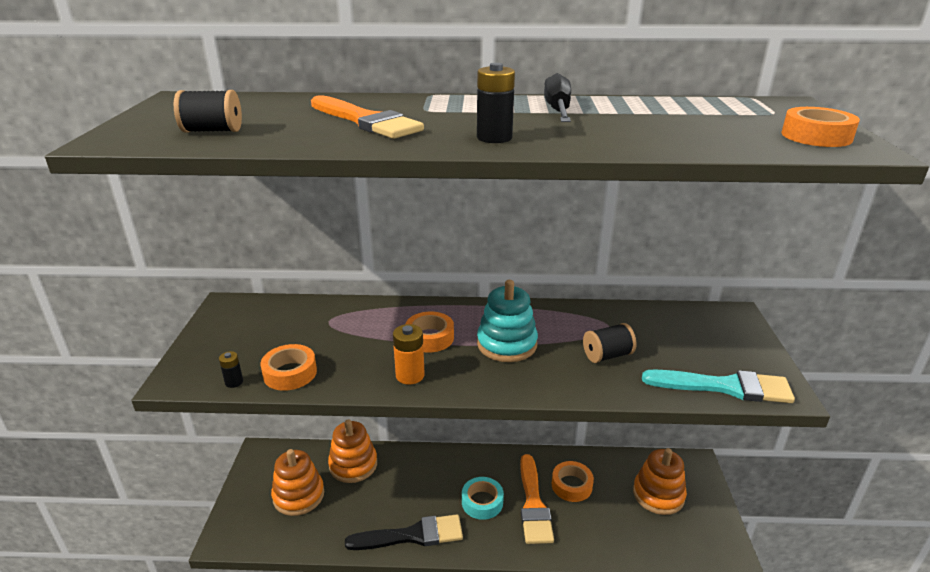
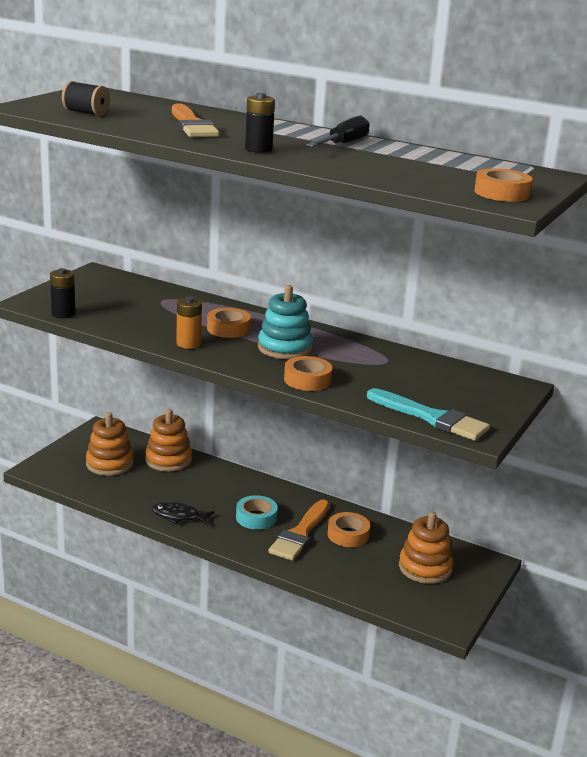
camera: 25 degrees right, 5 degrees down
black battery [219,351,243,388] -> black battery [50,268,75,318], size x1.66
orange tape [260,344,317,391] -> orange tape moved to [284,356,332,391]
black brush [345,514,463,550] -> black fish [152,502,215,526]
black spool [583,323,637,363] -> none

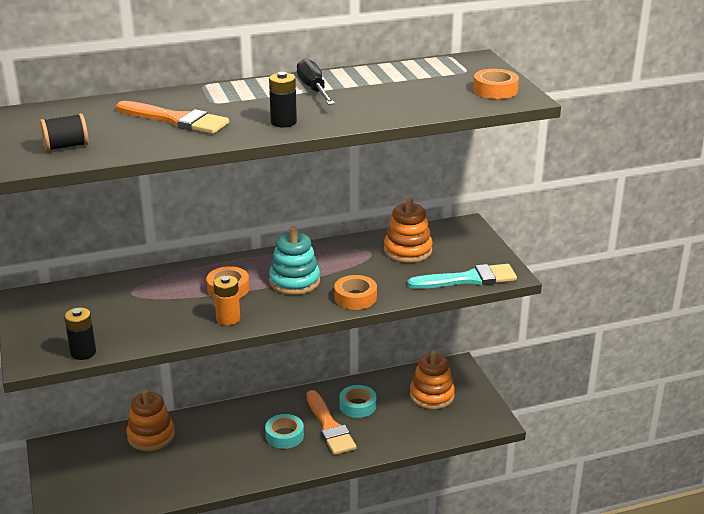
camera: 45 degrees left, 5 degrees up
orange stacking toy [86,412,134,476] -> orange stacking toy moved to [384,197,433,263]
black fish [152,502,215,526] -> none
orange tape [328,512,370,547] -> turquoise tape [339,385,376,418]

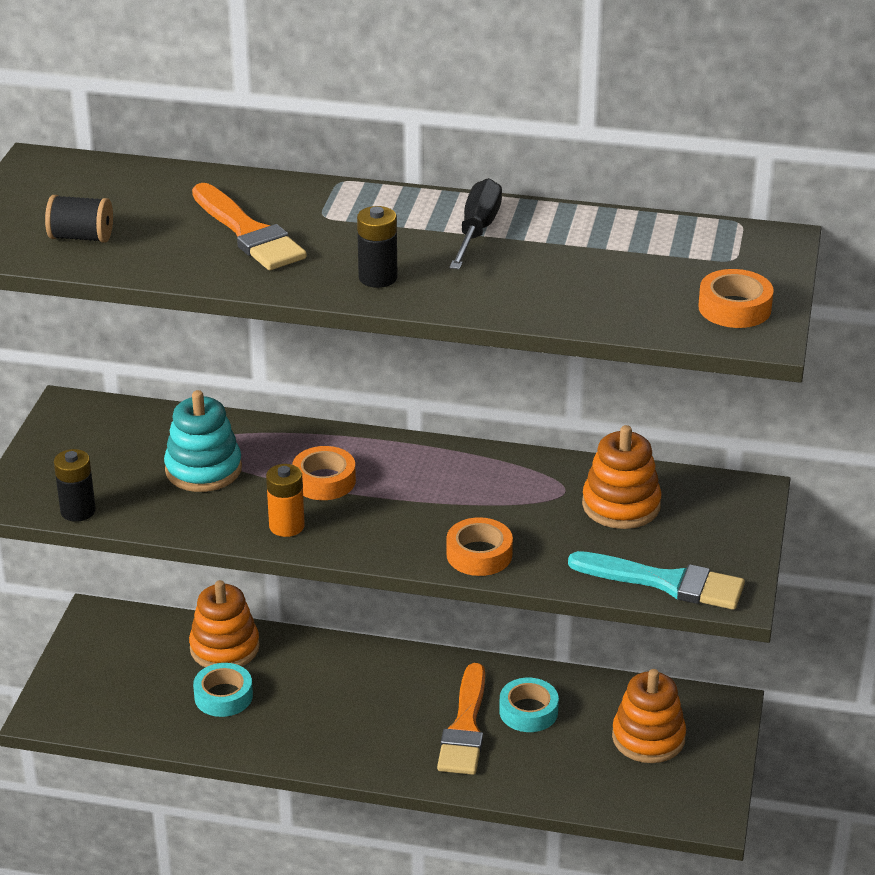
camera: 30 degrees right, 5 degrees up
turquoise tape [265,414,304,449] -> turquoise tape moved to [193,663,253,717]
turquoise stacking toy [269,226,320,295] -> turquoise stacking toy moved to [164,390,242,492]

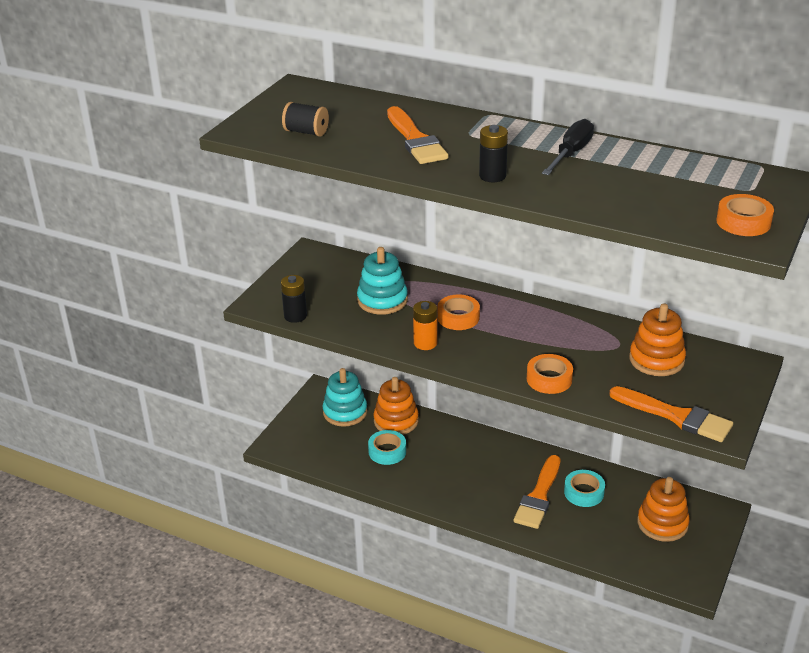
camera: 15 degrees right, 0 degrees up
turquoise brush [568,551,745,610] -> orange brush [609,386,733,442]
none -> turquoise stacking toy [323,368,368,427]

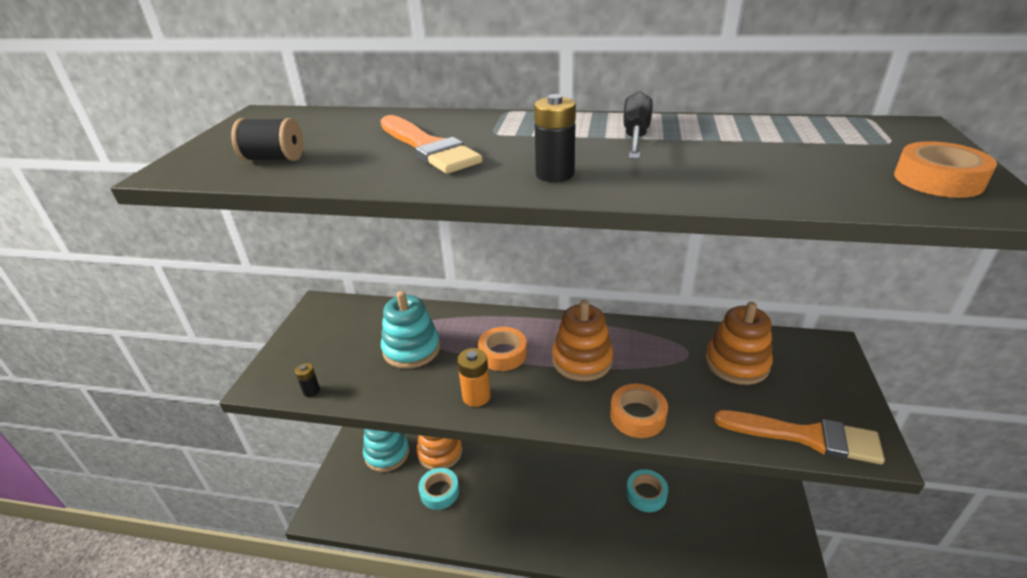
camera: 15 degrees left, 0 degrees up
black battery [281,275,307,323] -> black battery [295,363,320,397], size x0.60
orange brush [514,455,561,529] -> none
orange stacking toy [637,477,690,542] -> orange stacking toy moved to [552,300,613,381]

